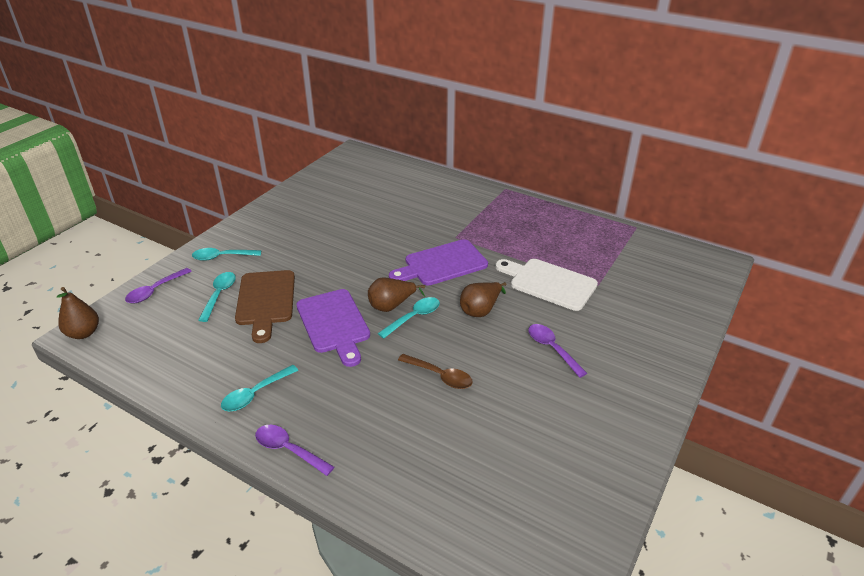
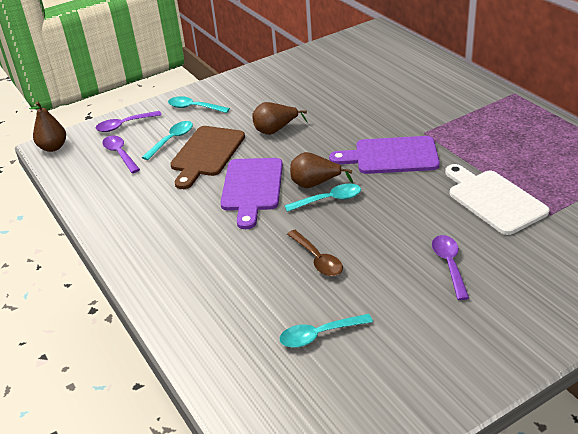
camera: 30 degrees right, 0 degrees up
turquoise spoon [221,365,298,411] -> turquoise spoon moved to [279,314,373,348]
purple spoon [255,425,334,476] -> purple spoon moved to [102,136,140,173]
brown pear [460,282,507,317] -> brown pear moved to [252,102,308,135]

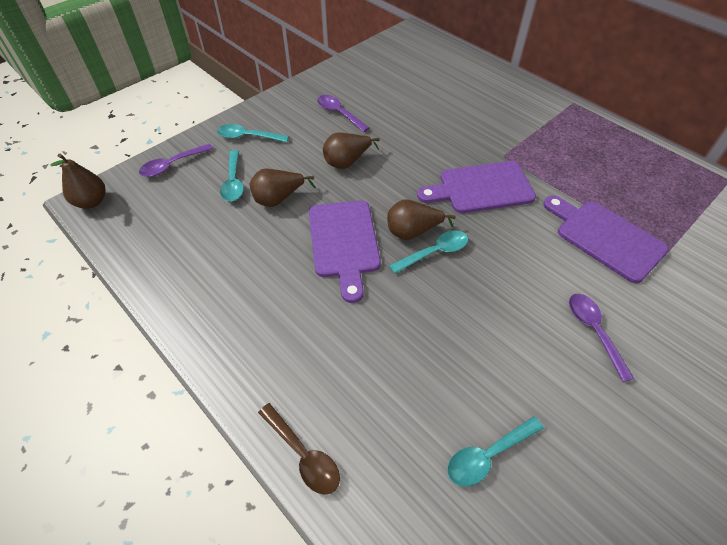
camera: 15 degrees left, 15 degrees up
purple spoon [102,136,140,173] -> purple spoon moved to [317,95,369,132]
turquoise spoon [142,121,193,160] -> turquoise spoon turned 150 degrees clockwise [220,150,244,202]
brown cutting board [170,126,245,189] -> brown pear [250,169,316,207]
brown spoon [287,230,343,276] -> brown spoon moved to [258,403,340,495]
white cutting board [445,164,550,235] -> purple cutting board [543,195,669,283]

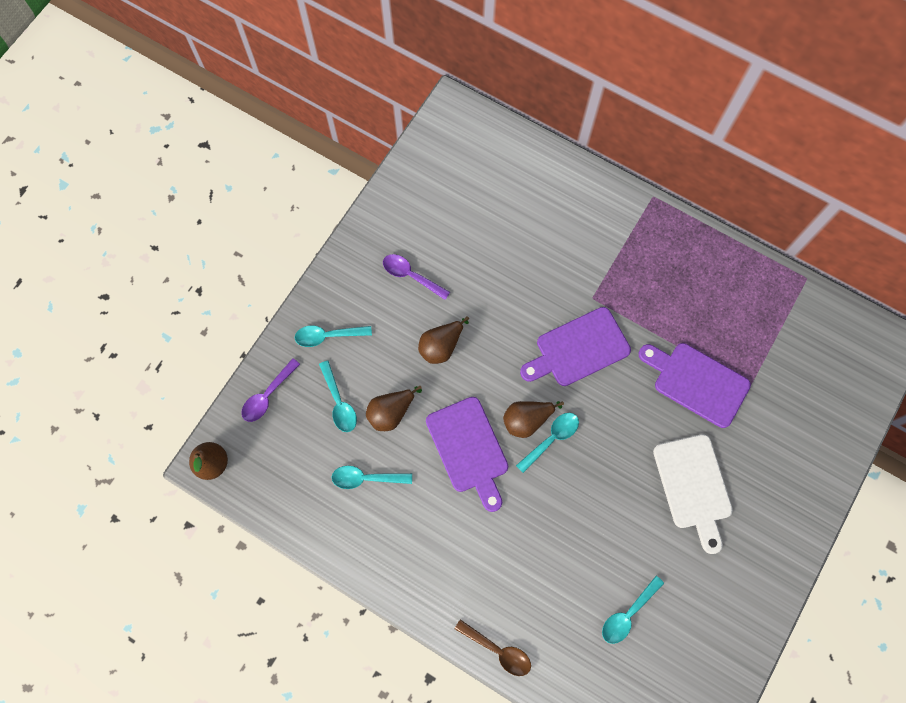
camera: 15 degrees left, 20 degrees up
purple spoon [569,294,634,382] -> white cutting board [653,434,733,554]
none -> turquoise spoon [332,466,412,489]

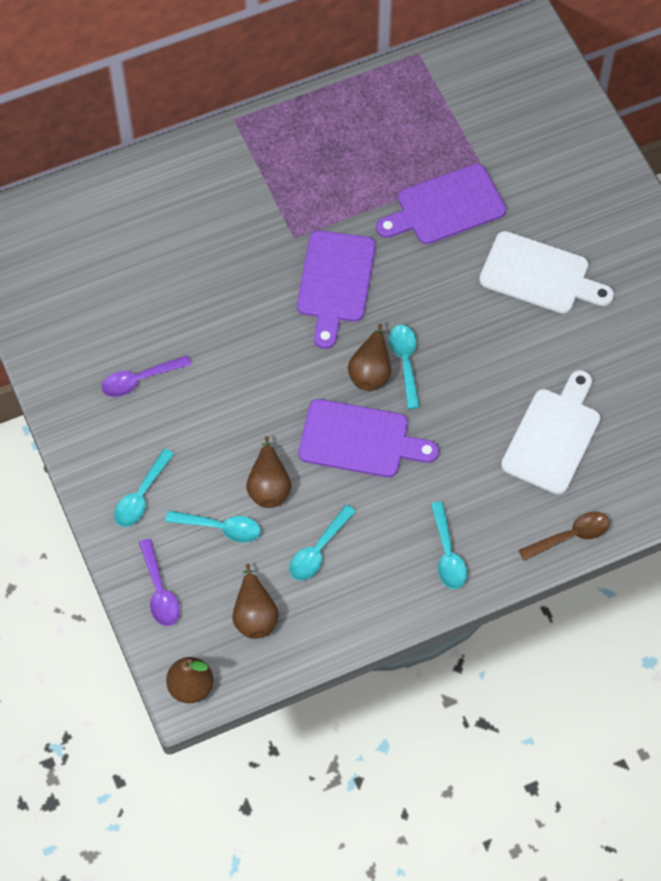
camera: 55 degrees left, 10 degrees down
brown pear [418,316,469,364] -> brown pear moved to [232,564,279,639]
turquoise spoon [602,576,664,644] -> turquoise spoon moved to [431,502,467,589]
none -> white cutting board [501,370,600,494]

